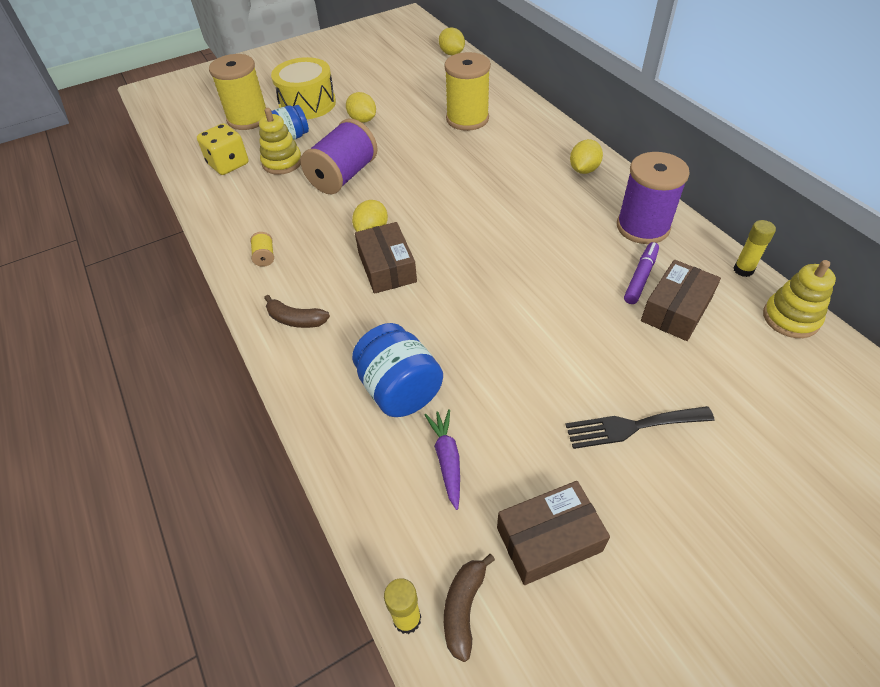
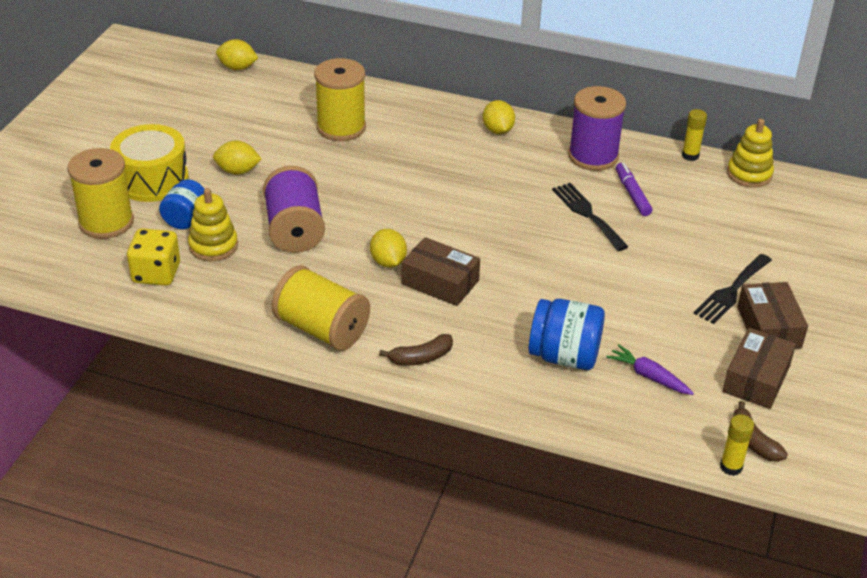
camera: 45 degrees left, 10 degrees down
yellow spool [250,232,274,267] -> yellow spool [271,265,370,351], size x2.49
brown box [641,260,721,341] -> brown box moved to [737,282,808,349]
none -> black fork [552,183,629,251]

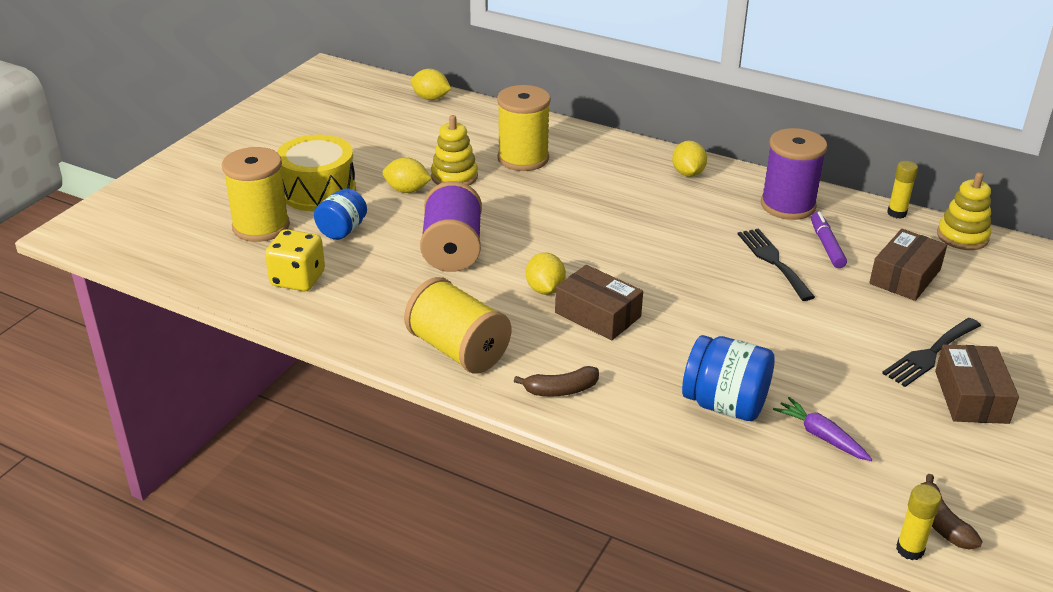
camera: 10 degrees right, 5 degrees down
yellow stacking toy [188,188,238,261] -> yellow stacking toy moved to [431,115,478,185]
brown box [723,328,796,409] -> brown box moved to [869,229,947,301]

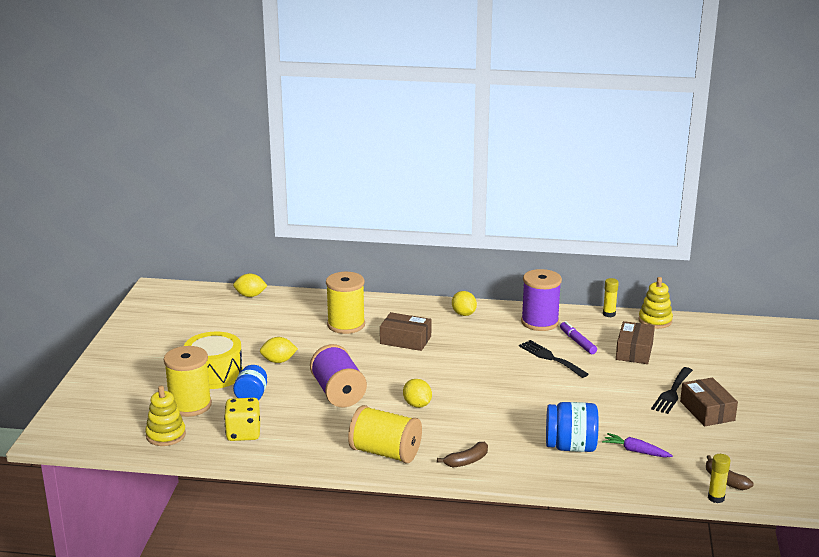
camera: 20 degrees left, 10 degrees down
yellow stacking toy [431,115,478,185] -> yellow stacking toy moved to [145,386,186,446]
brown box [555,265,643,340] -> brown box moved to [380,312,431,351]

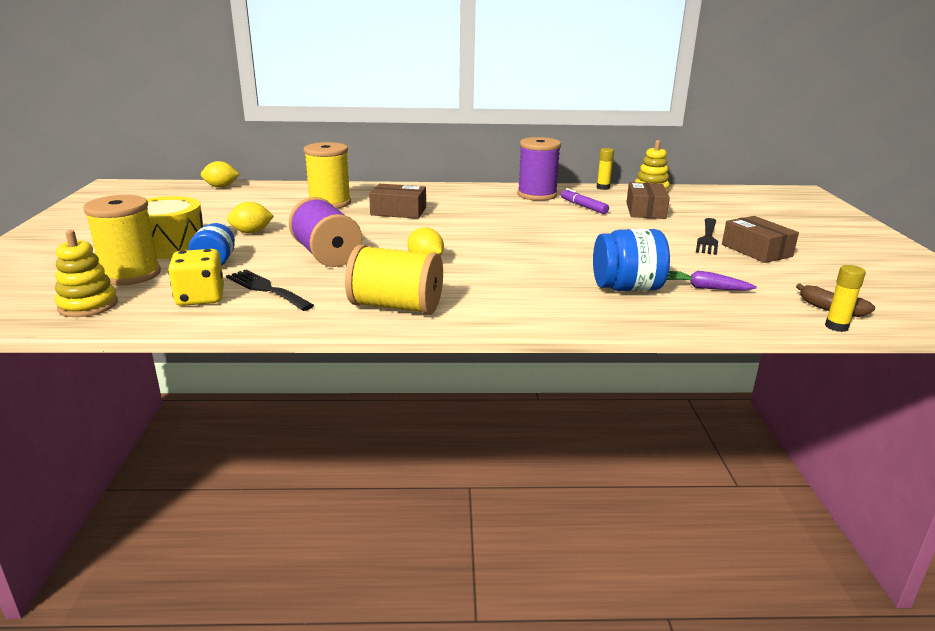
camera: 10 degrees left, 0 degrees up
brown banana [437,442,488,467] -> none
yellow lemon [452,291,477,316] -> none
black fork [519,340,589,378] -> black fork moved to [226,270,314,311]

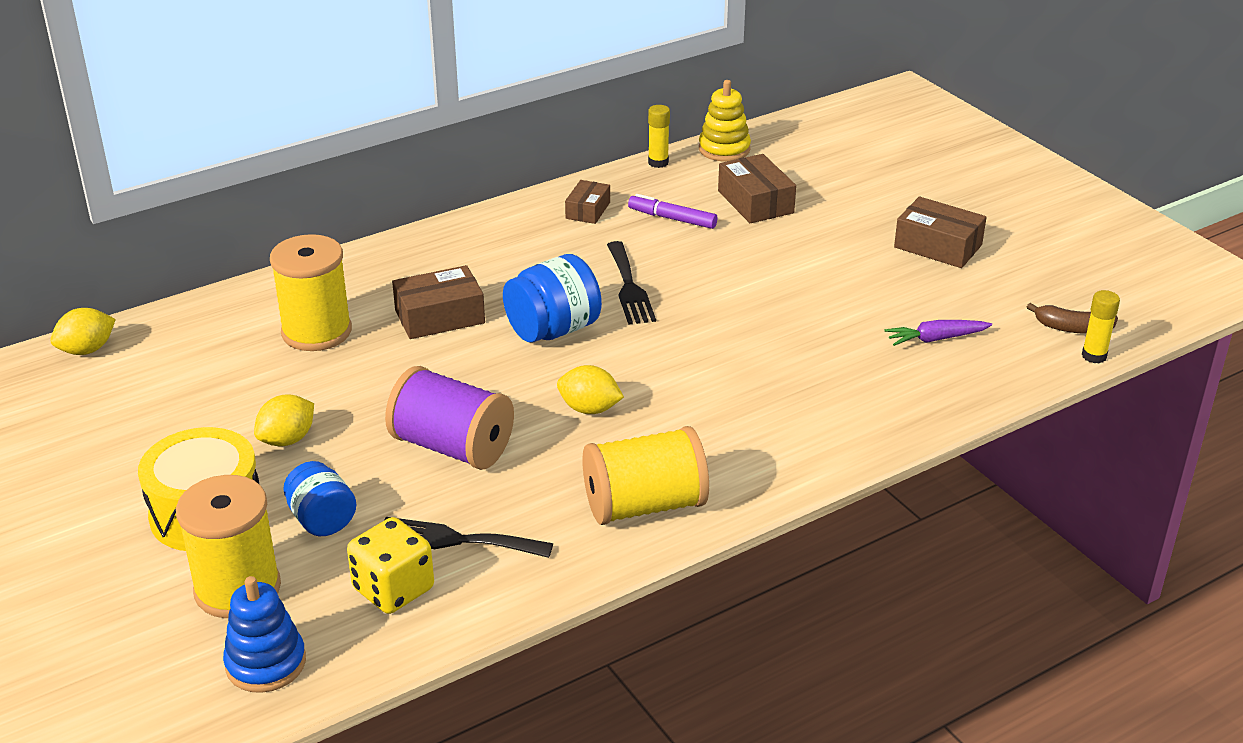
camera: 30 degrees left, 10 degrees up
yellow stacking toy [55,230,118,317] -> blue stacking toy [223,576,306,693]
purple spool [517,137,561,201] -> brown box [565,180,610,224]
blue jar [593,229,670,291] -> blue jar moved to [503,254,602,342]
black fork [696,218,718,255] -> black fork moved to [607,241,656,325]

